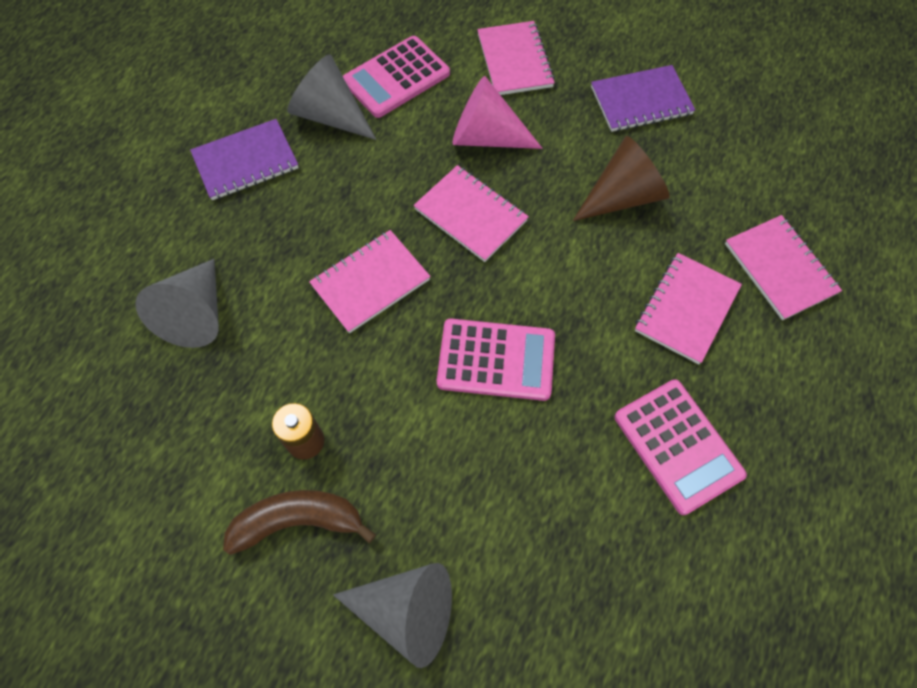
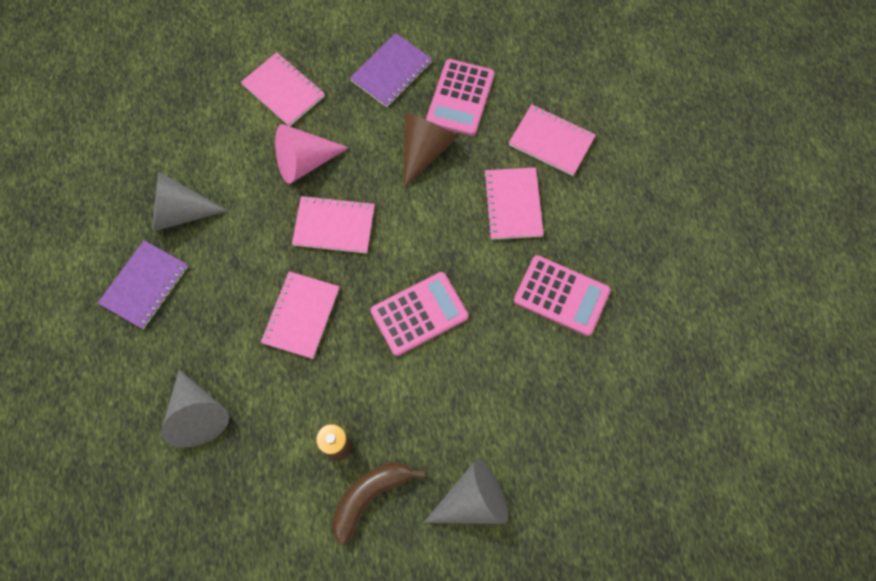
camera: 35 degrees left, 5 degrees up
pink calculator [343,36,450,118] -> pink calculator moved to [426,59,494,136]

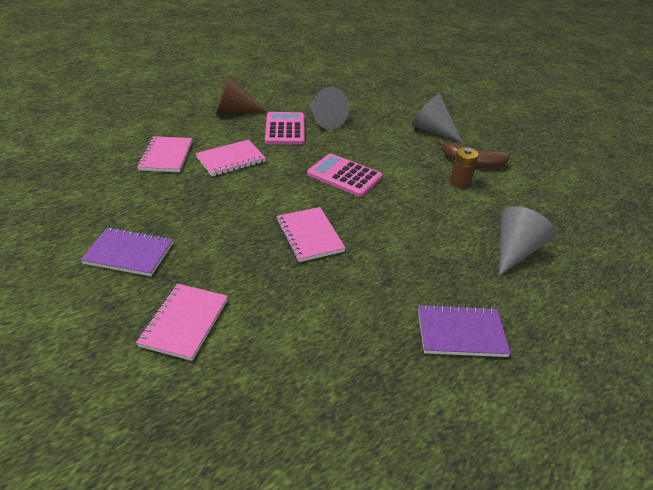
camera: 120 degrees left, 30 degrees down
grey cone [152,172,228,231] -> grey cone moved to [309,87,349,130]
pink notebook [261,271,340,359] -> none
pink cone [275,124,349,184] -> none
brown cone [404,113,458,188] -> brown cone moved to [216,75,267,114]
pink calculator [426,59,494,136] -> none

